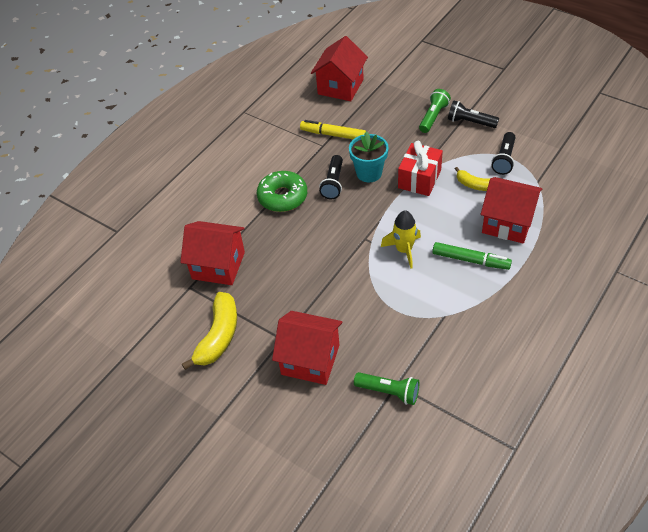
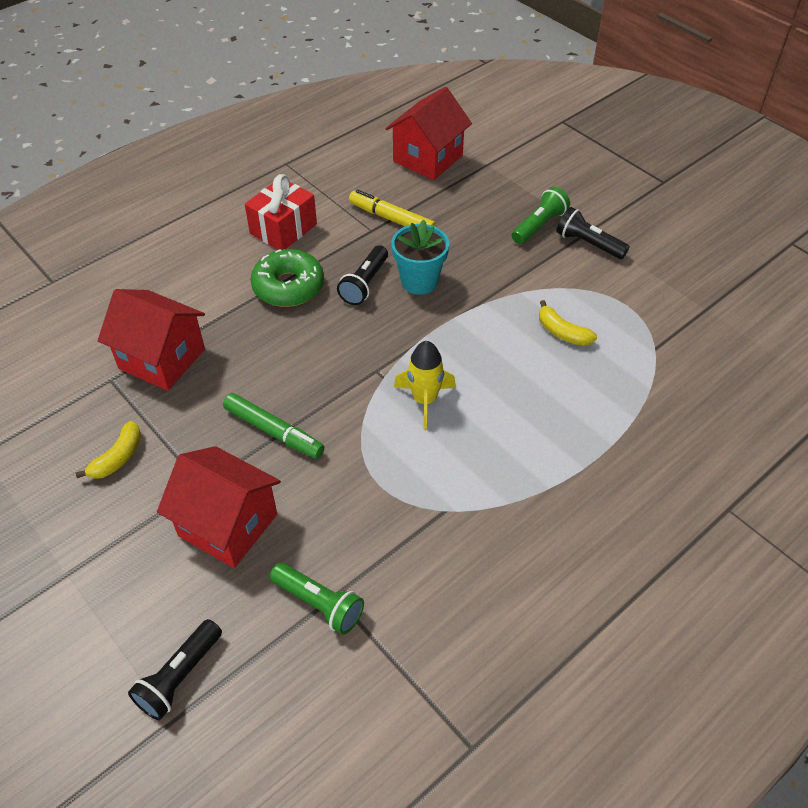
camera: 10 degrees right, 0 degrees up
yellow banana [182,292,237,370] -> yellow banana [76,421,141,479], size x0.58
red gift [398,141,443,196] -> red gift moved to [245,174,317,250]
green marker [432,242,512,270] -> green marker moved to [223,393,324,459]
red house [481,177,543,244] -> none
black flashlight [491,132,515,175] -> black flashlight moved to [128,619,222,720]

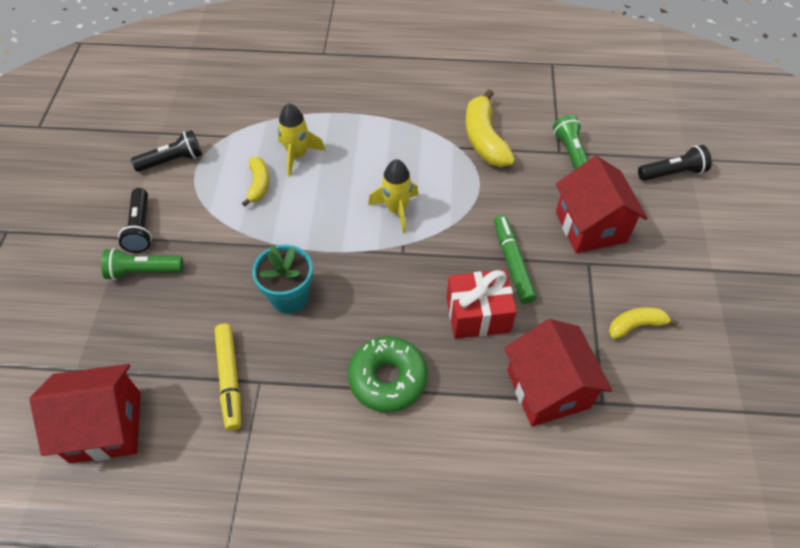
camera: 135 degrees left, 5 degrees up
red gift [245,174,317,250] -> red gift moved to [446,270,517,339]
black flashlight [337,245,388,305] -> black flashlight moved to [131,130,202,172]
none -> yellow rocket [278,103,326,177]
none -> yellow banana [465,89,515,167]

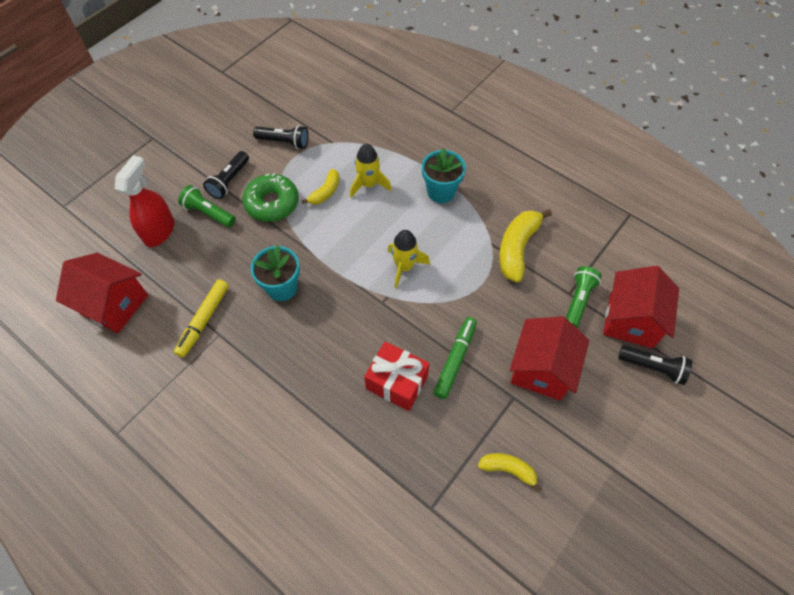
camera: 35 degrees right, 5 degrees up
green donut [348,336,428,412] -> green donut moved to [242,173,299,222]
red house [504,319,612,427] -> red house moved to [603,266,679,348]
none -> red spray bottle [115,155,174,247]
none -> turquoise flower pot [422,148,466,203]

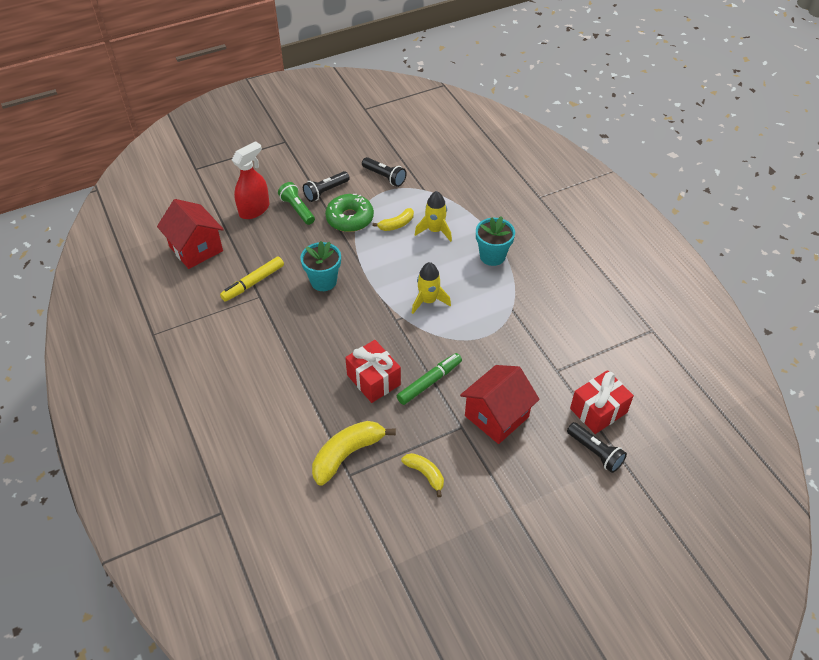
camera: 25 degrees right, 10 degrees down
yellow banana [499,209,552,282] -> yellow banana moved to [312,421,396,486]
green flashlight [566,266,602,328] -> none
red house [603,266,679,348] -> red gift [570,370,634,434]

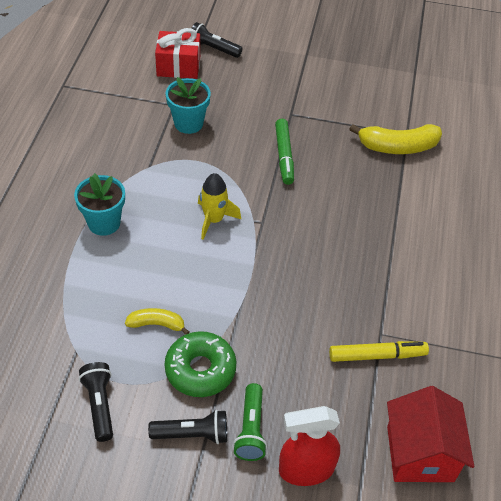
camera: 145 degrees left, 0 degrees up
turquoise flower pot [300,241,341,291] -> turquoise flower pot moved to [165,77,211,134]
red gift [345,340,401,403] -> none
green marker [397,353,462,405] -> green marker turned 90 degrees counterclockwise [275,119,294,185]
yellow banana [401,453,444,497] -> none
yellow rocket [415,191,452,242] -> none
red house [460,365,540,444] -> none
black flashlight [567,422,627,473] -> black flashlight turned 60 degrees counterclockwise [192,22,243,58]

